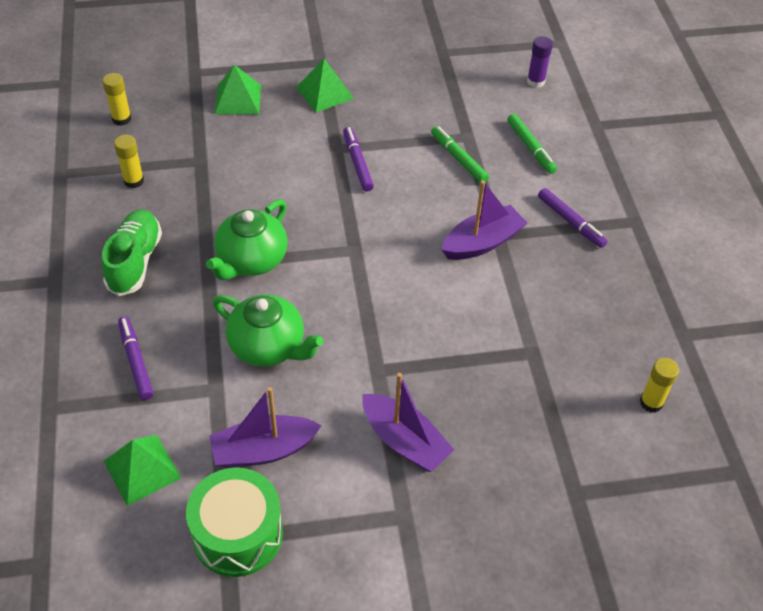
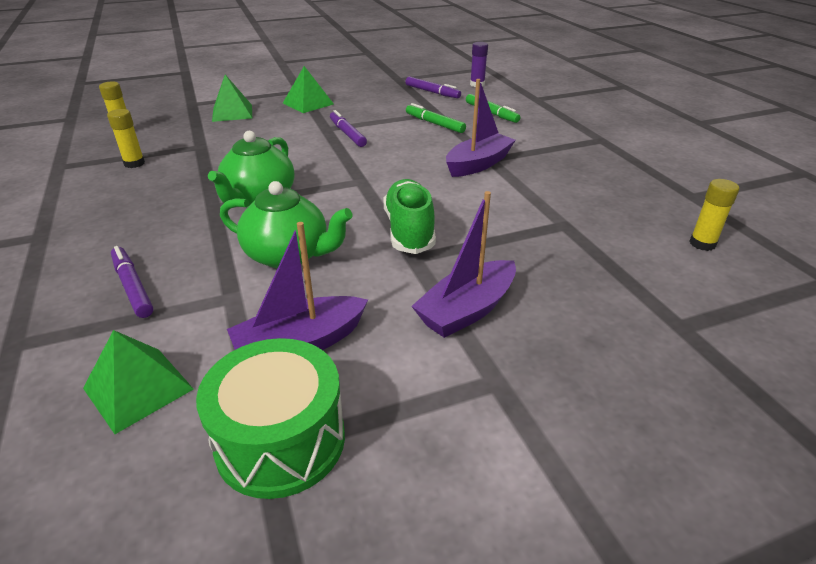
camera: 10 degrees left, 15 degrees down
green shoe [102,210,162,296] -> green shoe moved to [383,179,436,254]
purple boat [362,373,454,472] -> purple boat turned 105 degrees clockwise [411,191,516,338]
purple marker [538,188,608,248] -> purple marker moved to [405,77,461,98]

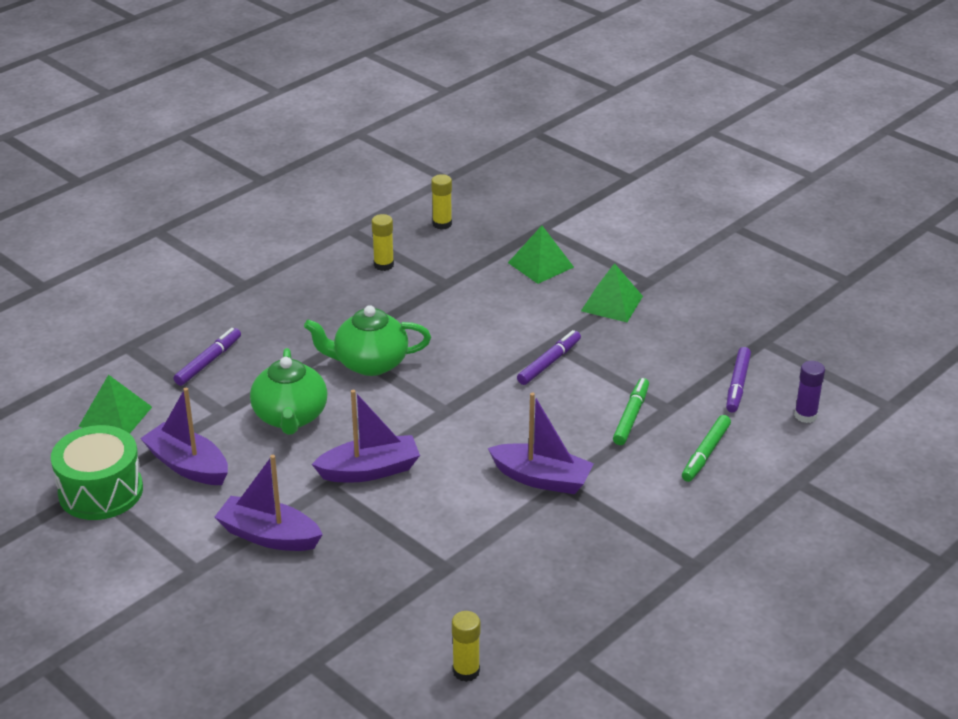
camera: 65 degrees right, 0 degrees up
green shoe [383,179,436,254] -> purple boat [312,390,420,482]

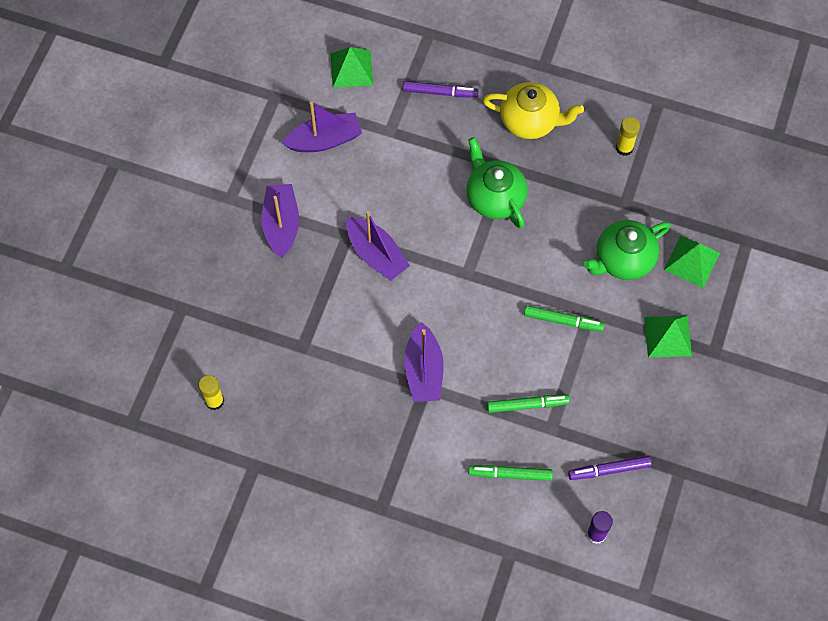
camera: 65 degrees right, 30 degrees up
green drum [51,425,143,520] -> none
purple boat [140,388,228,485] -> purple boat turned 60 degrees clockwise [282,101,362,152]
green teapot [250,348,327,435] -> green teapot moved to [583,220,670,280]
yellow glue stick [431,174,452,230] -> none
purple marker [517,330,581,385] -> green marker [524,305,604,332]
none -> yellow teapot [483,82,584,139]

